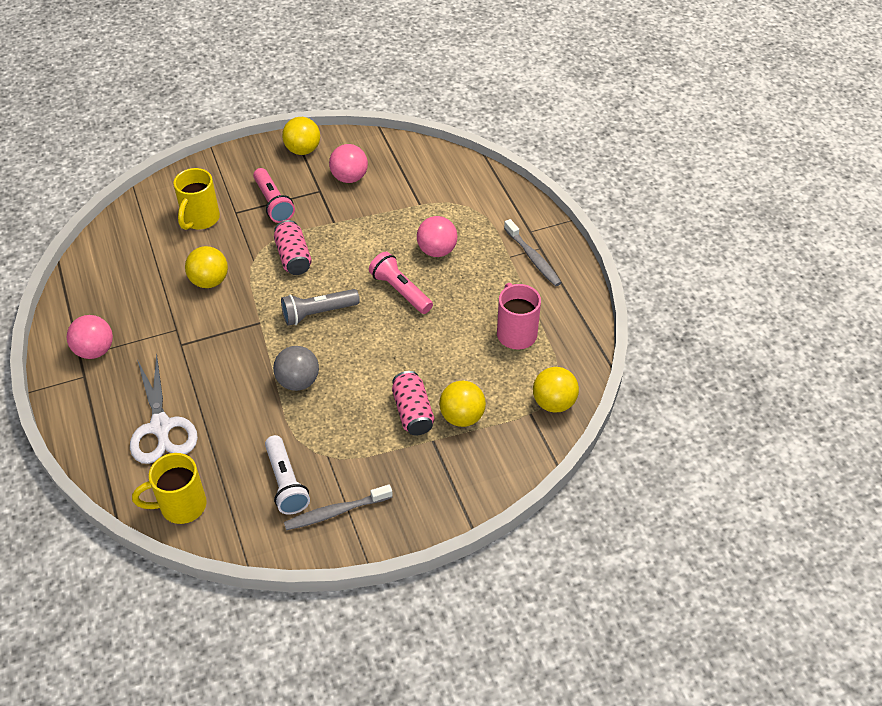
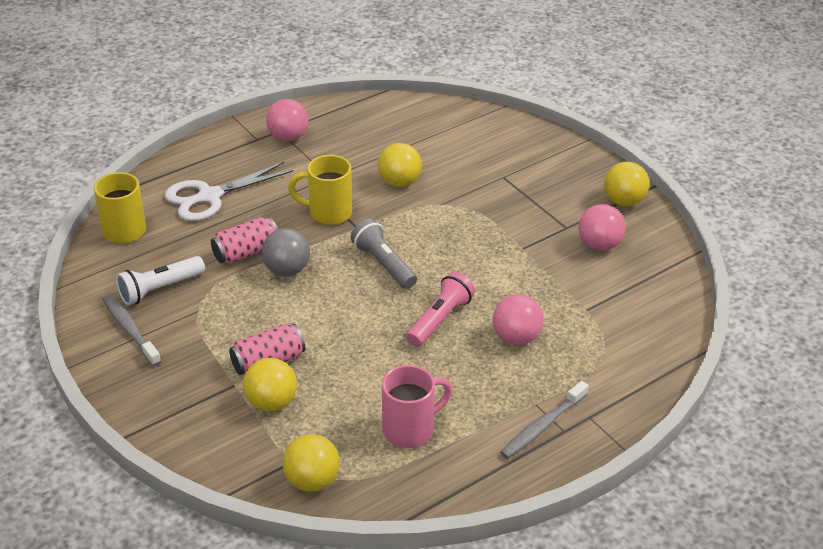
camera: 75 degrees right, 10 degrees down
yellow mug [173,168,220,230] -> yellow mug moved to [288,155,352,225]
pink flashlight [253,168,295,223] -> none
pink can [274,220,312,275] -> pink can moved to [211,217,278,264]

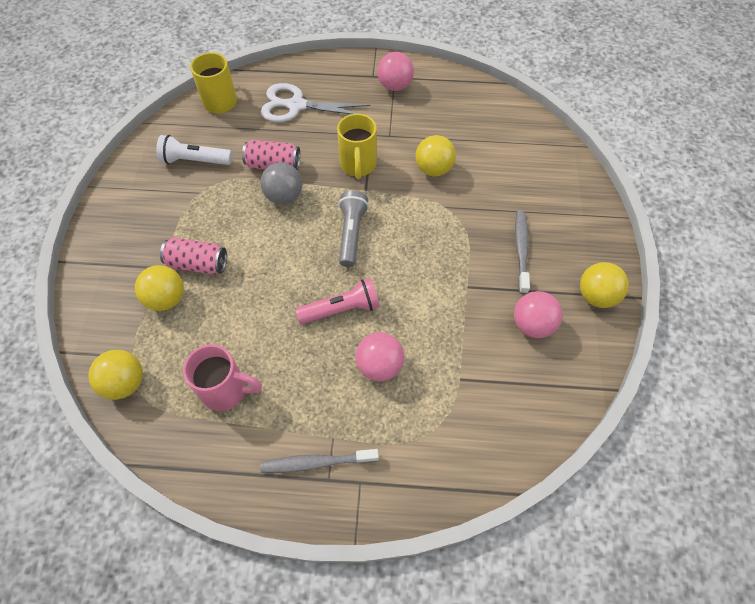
camera: 40 degrees right, 20 degrees up
grey toothbrush [103,295,161,366] -> grey toothbrush moved to [515,210,530,294]
yellow mug [288,155,352,225] -> yellow mug turned 135 degrees counterclockwise [337,114,377,179]

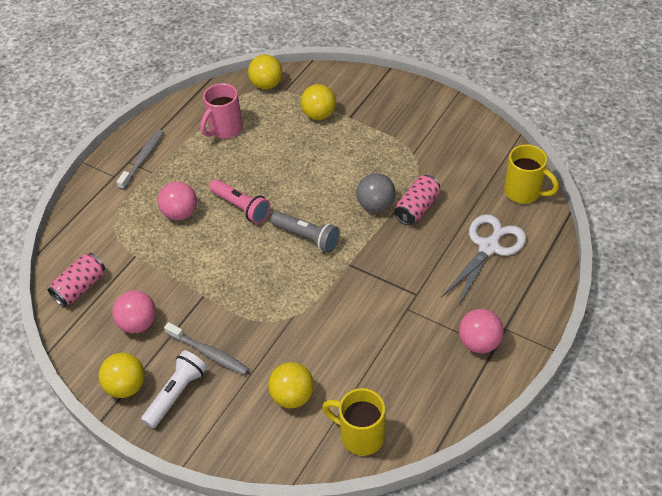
camera: 120 degrees right, 10 degrees down
white flashlight [156,135,232,165] -> white flashlight moved to [141,350,207,428]
pink can [160,237,227,274] -> pink can moved to [48,253,105,307]
pink flashlight [295,278,380,324] -> pink flashlight turned 60 degrees counterclockwise [209,179,271,224]
yellow mug [337,114,377,179] -> yellow mug moved to [322,388,385,456]
yellow ball [416,135,456,177] -> yellow ball moved to [268,362,314,408]

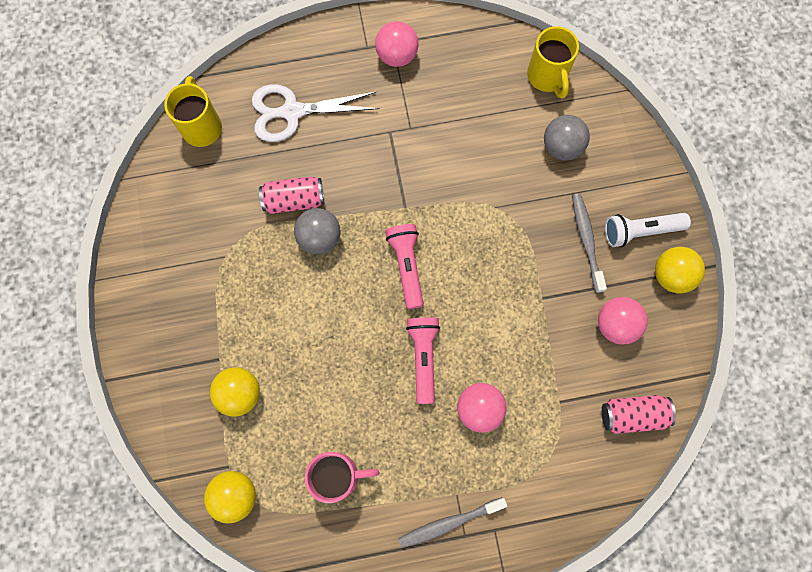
camera: 135 degrees left, 25 degrees up
yellow ball [268,362,314,408] -> grey ball [544,115,590,160]
grey flashlight [271,211,340,252] -> pink flashlight [386,224,424,309]

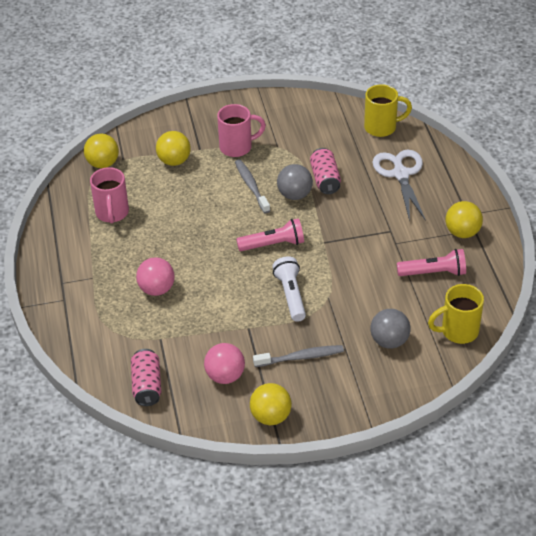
camera: 90 degrees right, 30 degrees down
pink ball [375,21,419,67] -> yellow ball [446,201,483,238]
grey toothbrush [398,497,507,548] -> grey toothbrush moved to [235,159,270,213]
pink flashlight [406,318,440,404] -> pink flashlight moved to [397,249,466,276]
white flashlight [605,213,691,247] -> white flashlight moved to [272,256,306,322]
none -> pink mug [217,104,266,157]

